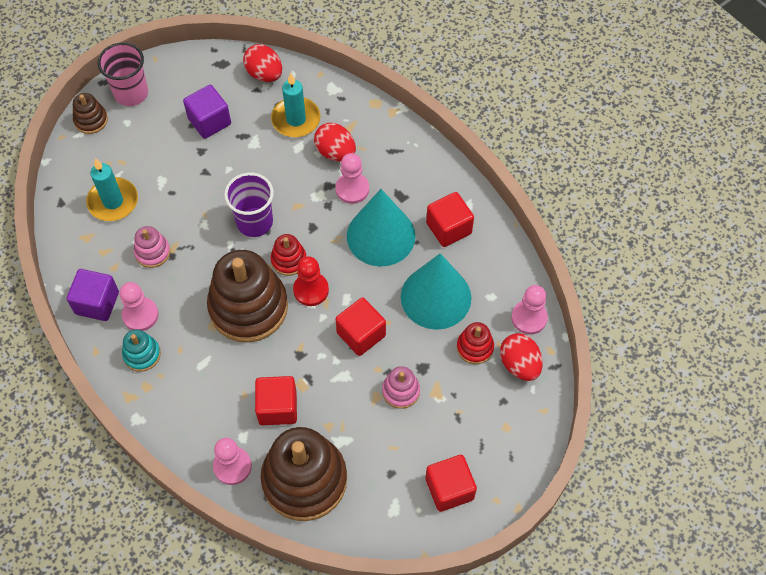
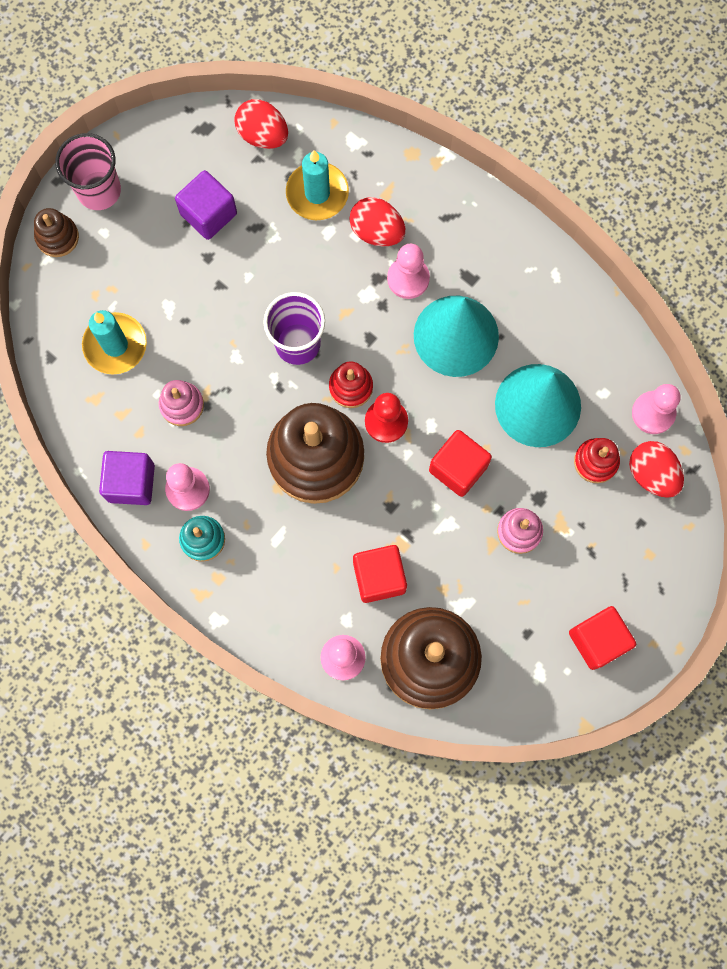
camera: 10 degrees left, 15 degrees up
red cube [426,192,474,247] -> none

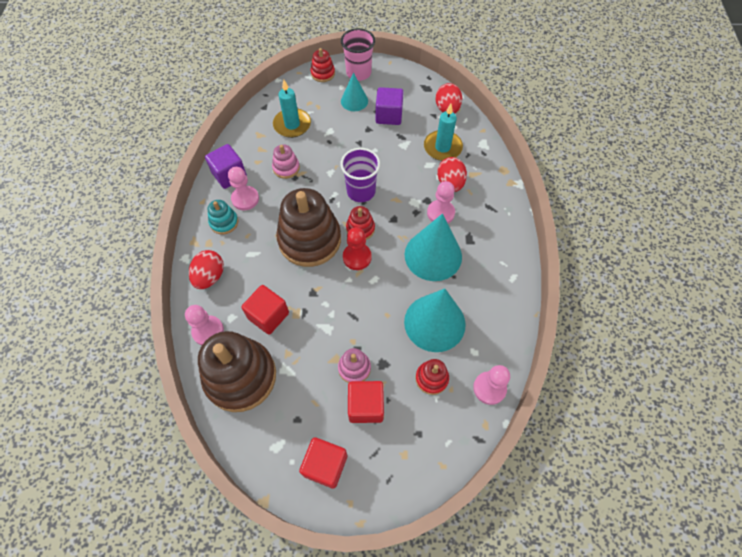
camera: 50 degrees right, 15 degrees down
brown stacking toy [34,208,79,257] -> red stacking toy [310,48,335,82]
red cube [429,430,492,497] -> red cube moved to [348,381,384,423]
red egg [629,441,684,498] -> red egg moved to [189,250,224,289]
none -> turquoise cone [341,72,368,111]

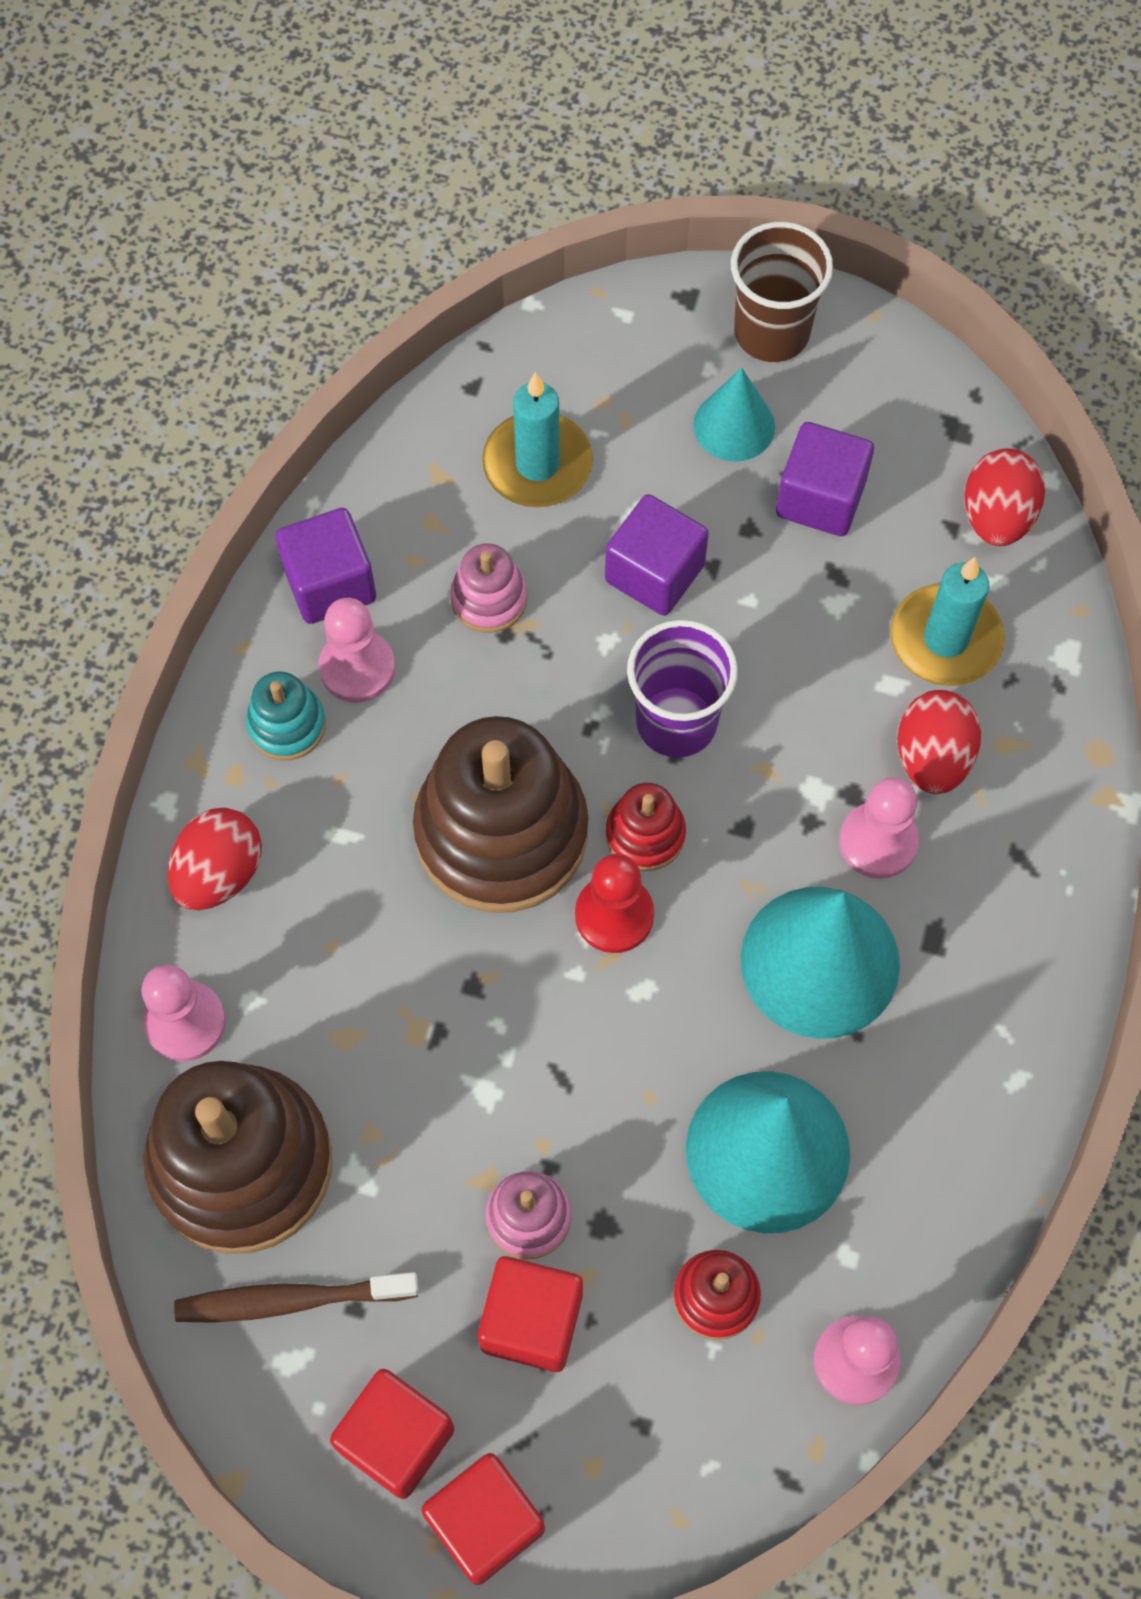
camera: 15 degrees right, 5 degrees up
red cube [241,285,289,335] -> red cube moved to [421,1453,545,1585]
red stacking toy [310,48,335,82] -> none
pink cup [341,28,375,81] -> brown cup [731,222,833,362]
none -> brown toothbrush [174,1272,419,1323]
none -> purple cube [605,494,709,616]

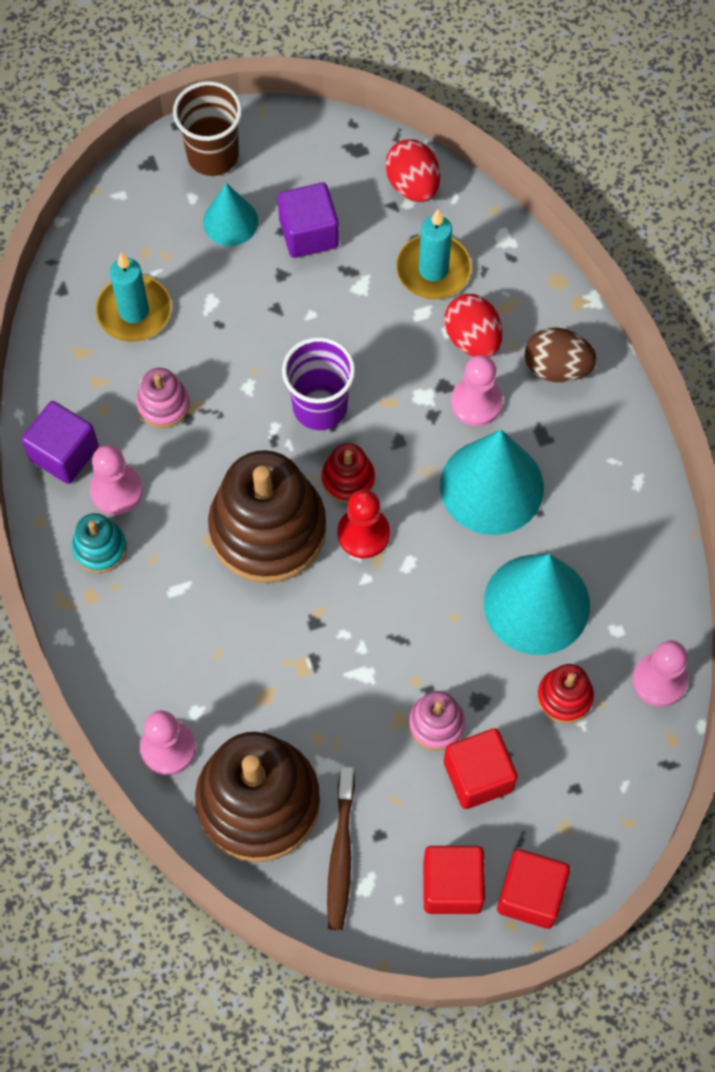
camera: 35 degrees left, 0 degrees up
red egg [168,808,262,910] -> none
brown toothbrush [174,1272,419,1323] -> brown toothbrush turned 45 degrees counterclockwise [327,766,355,930]
purple cube [605,494,709,616] -> none
none -> brown egg [525,327,597,382]

